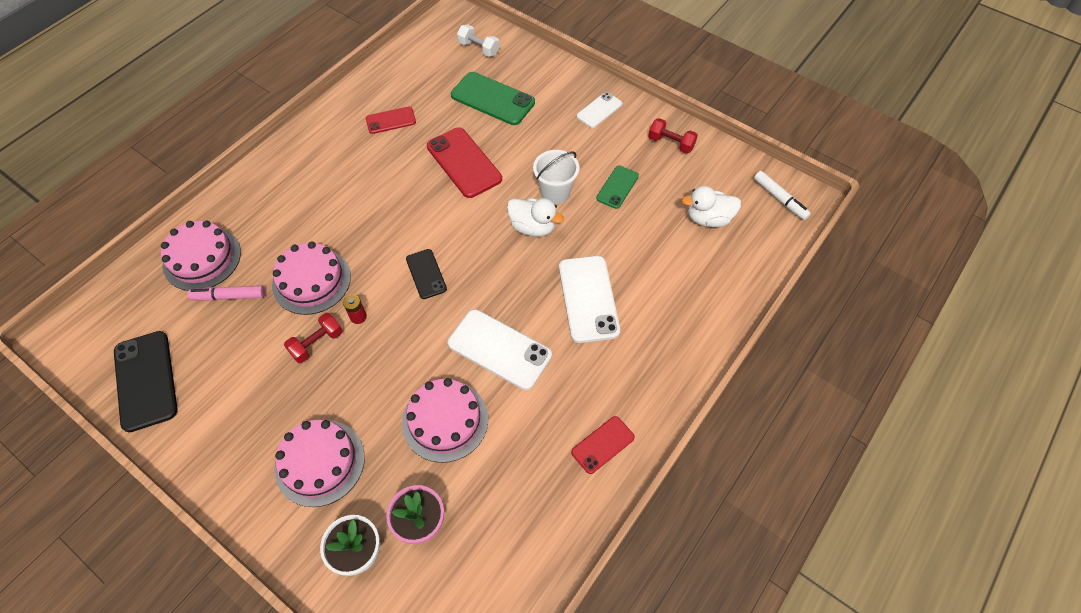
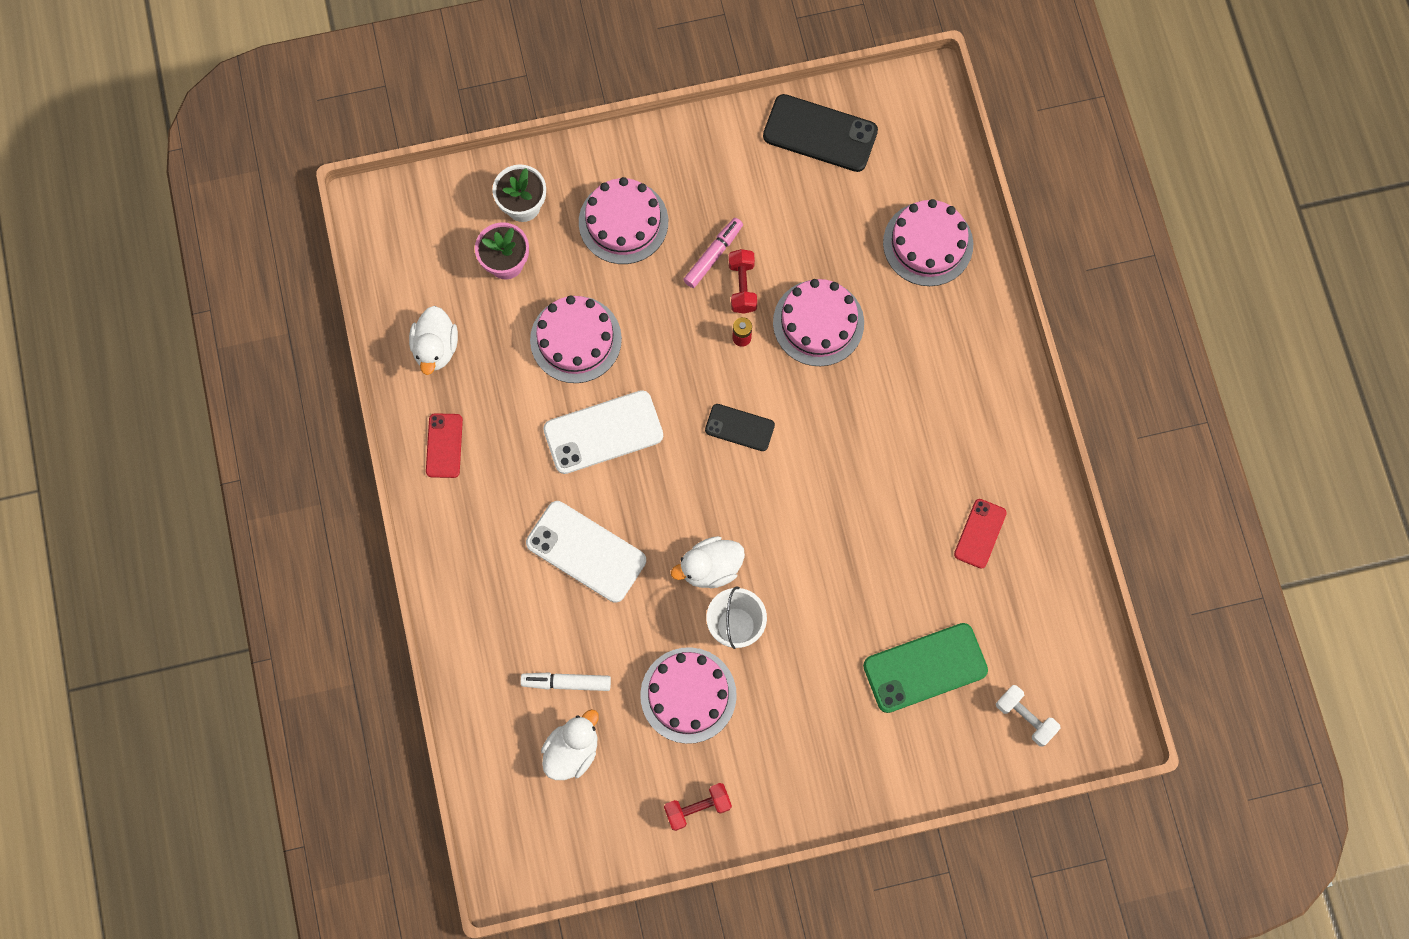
camera: 130 degrees right, 15 degrees up
pink marker [187,285,265,301] -> pink marker moved to [683,218,743,288]
red phone [427,127,502,198] -> none
white dumbbell [457,25,500,57] -> white dumbbell turned 60 degrees clockwise [996,685,1061,747]
white phone [576,92,622,128] -> none
green phone [596,165,639,209] -> pink cake [640,647,737,744]
white marker [754,171,811,220] -> white marker moved to [520,672,611,691]
none -> white duck [409,306,458,375]

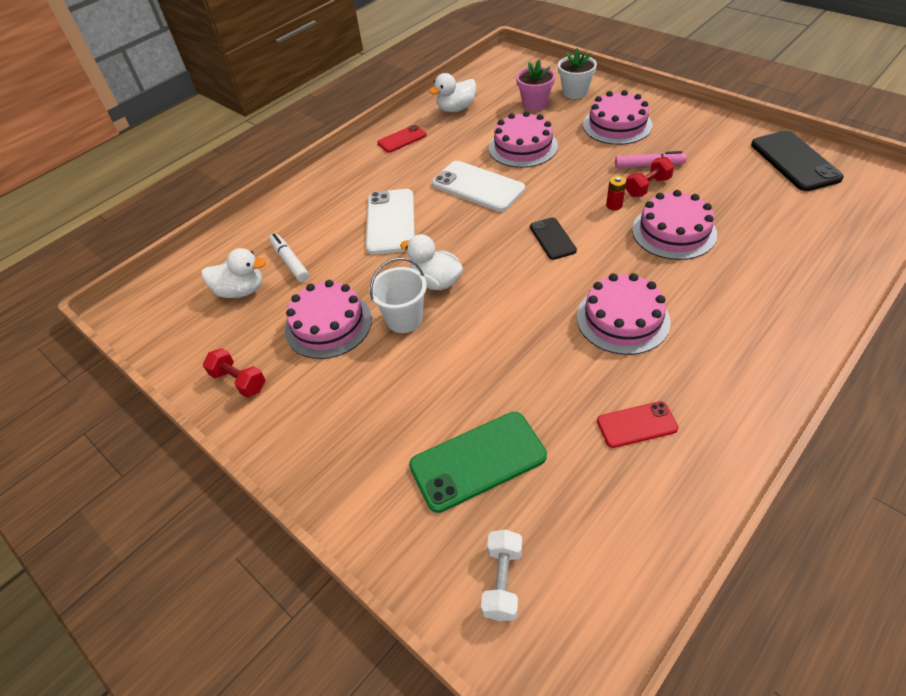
camera: 60 degrees right, 25 degrees down
green phone [863,623,988,713] -> green phone turned 60 degrees counterclockwise [409,412,547,513]
pink cake [883,199,973,286] -> pink cake moved to [577,273,671,355]

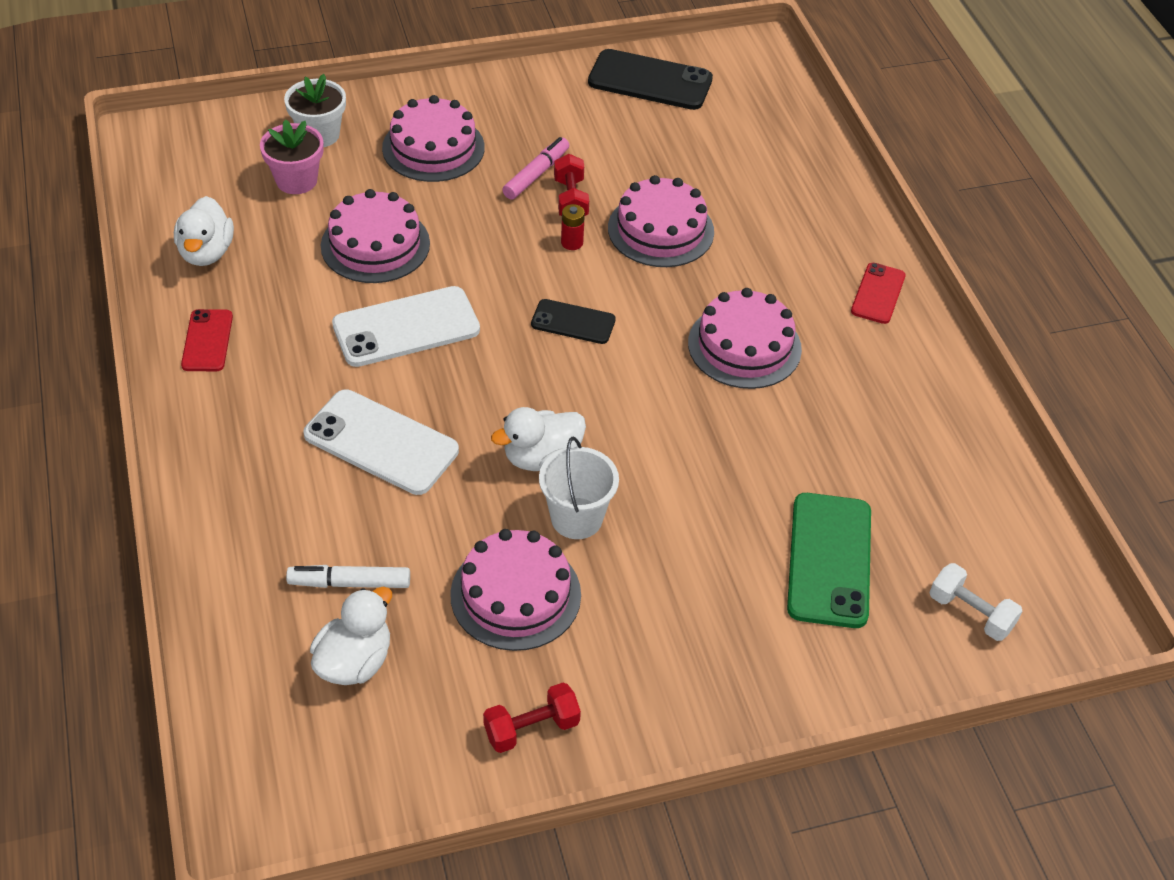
camera: 65 degrees left, 0 degrees up
red phone [597,401,678,448] -> red phone moved to [851,263,906,324]

